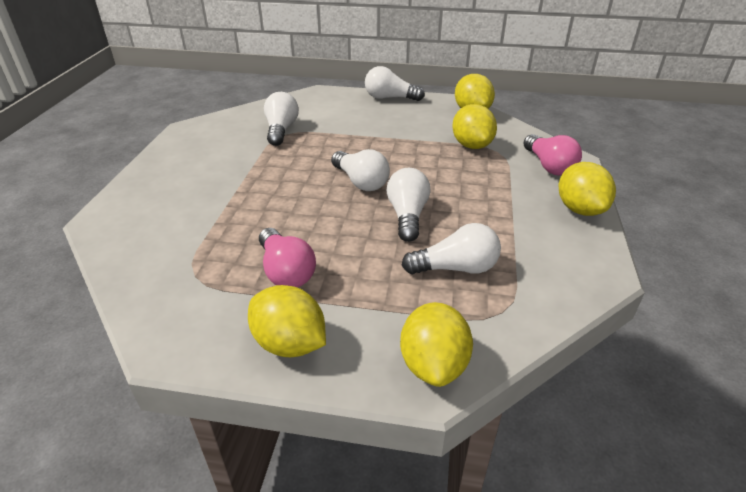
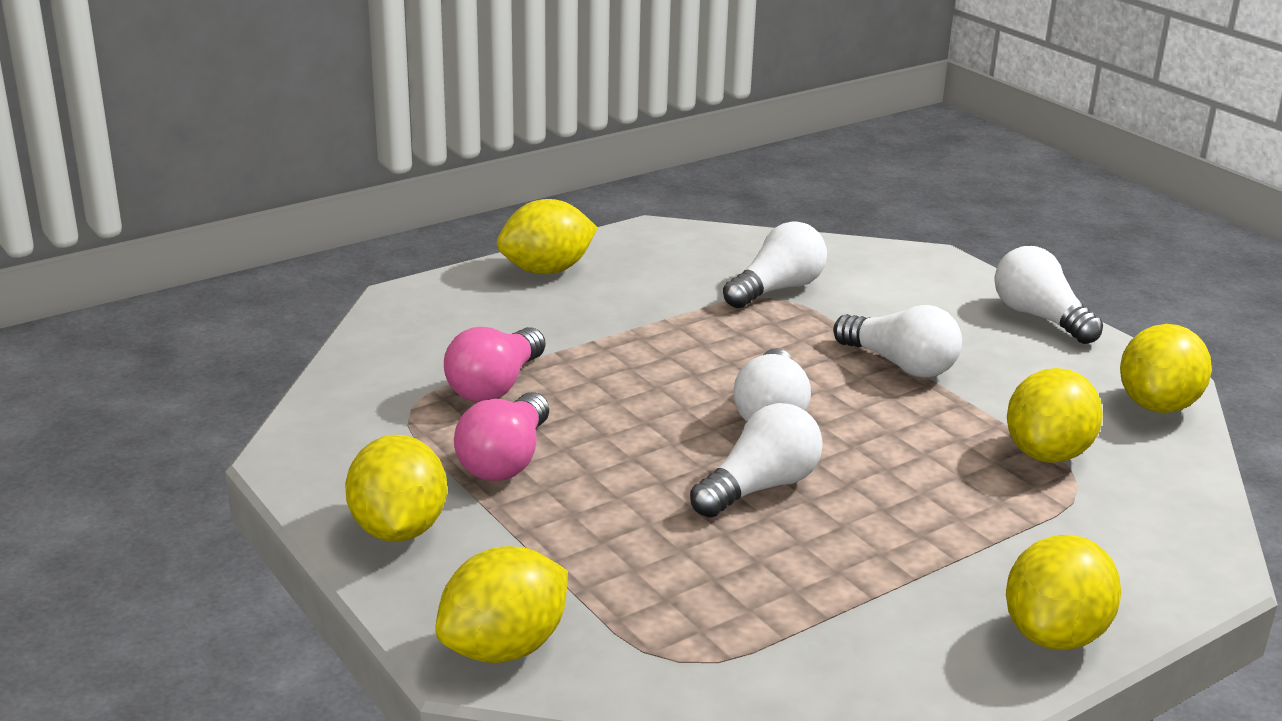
camera: 45 degrees right, 10 degrees down
white light bulb [402,223,501,274] -> white light bulb moved to [833,305,962,378]
pink light bulb [524,134,582,175] -> pink light bulb moved to [444,327,546,402]
none -> yellow lemon [497,199,598,274]

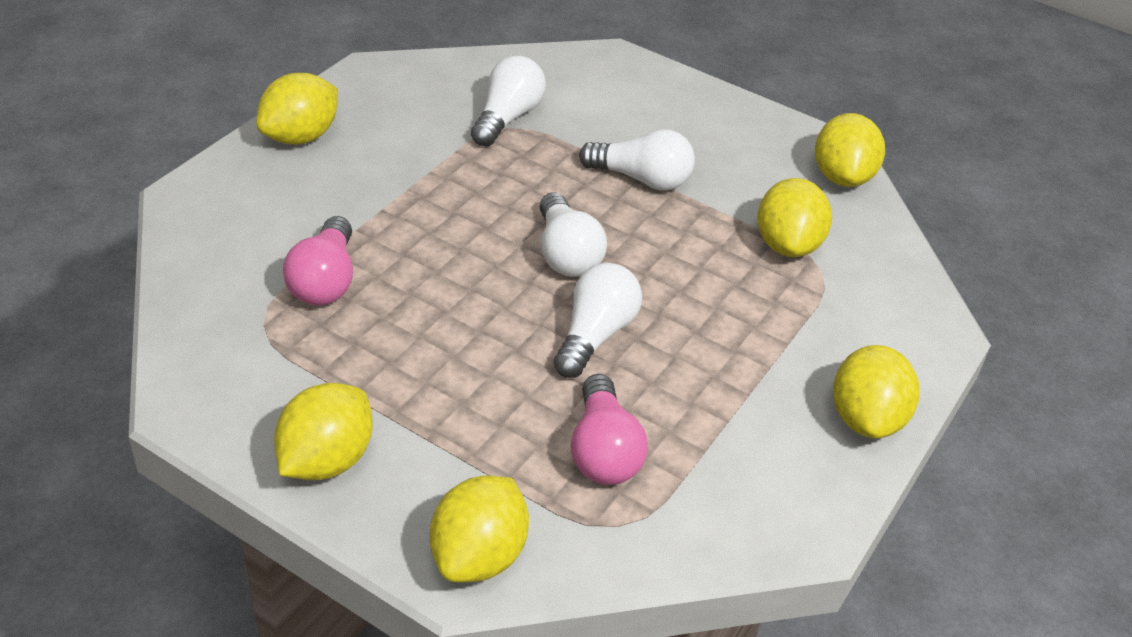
camera: 25 degrees left, 15 degrees up
yellow lemon [345,435,447,542] -> yellow lemon turned 60 degrees clockwise [274,383,373,480]
pink light bulb [454,392,549,481] -> pink light bulb moved to [571,374,648,485]
white light bulb [994,246,1103,344] -> none

